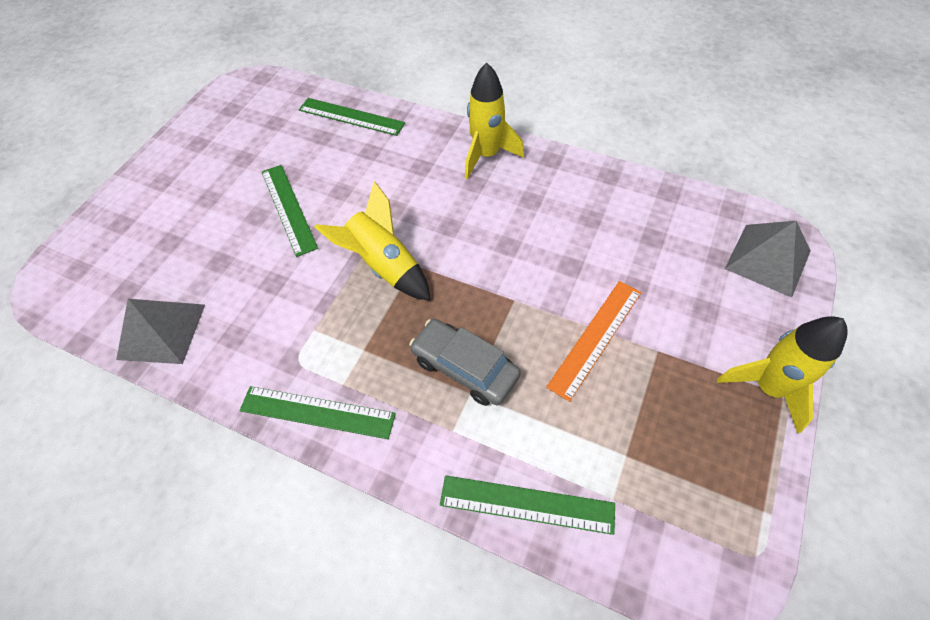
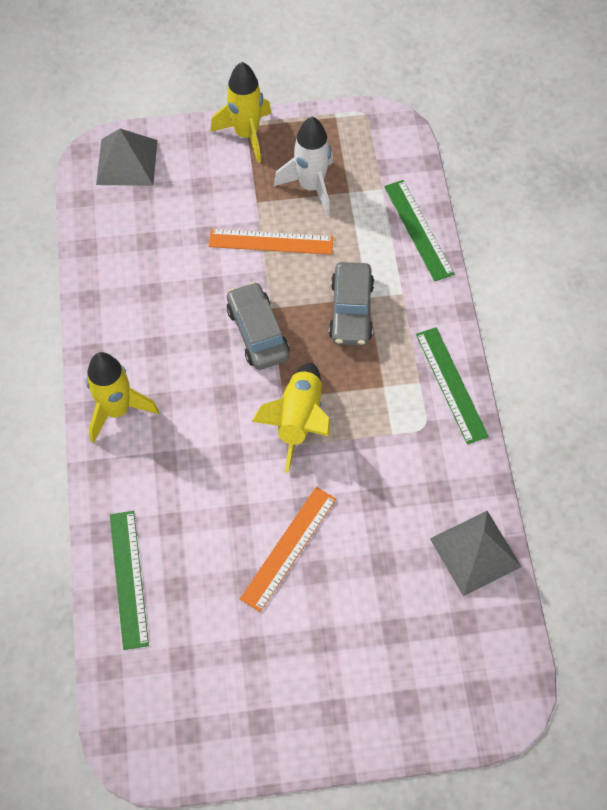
camera: 125 degrees left, 5 degrees up
green ruler [262,165,318,257] -> orange ruler [240,487,336,612]
none -> grey car [227,282,289,370]
none -> white rocket [274,117,333,215]

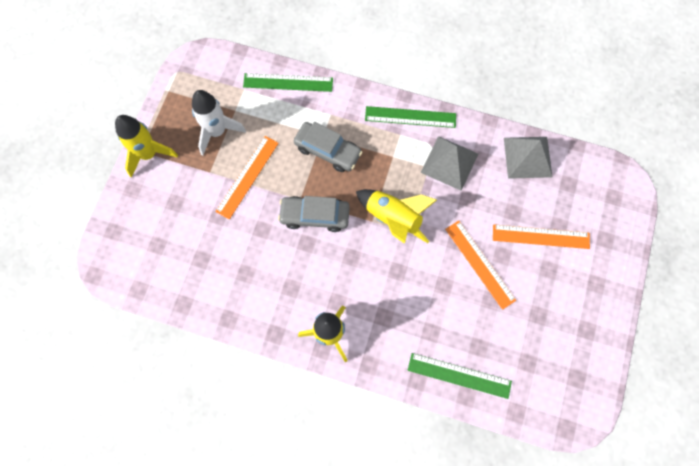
camera: 65 degrees left, 10 degrees up
grey pyramid [96,129,157,186] -> grey pyramid moved to [421,136,478,191]
none -> orange ruler [493,224,590,249]

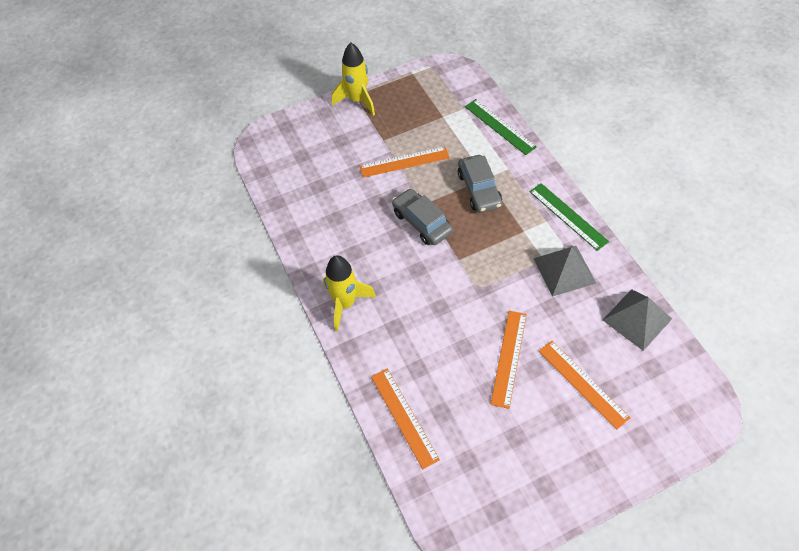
camera: 50 degrees right, 15 degrees down
white rocket [192,90,246,155] -> none
yellow rocket [356,189,437,244] -> none
green ruler [408,353,512,399] -> orange ruler [371,368,440,469]

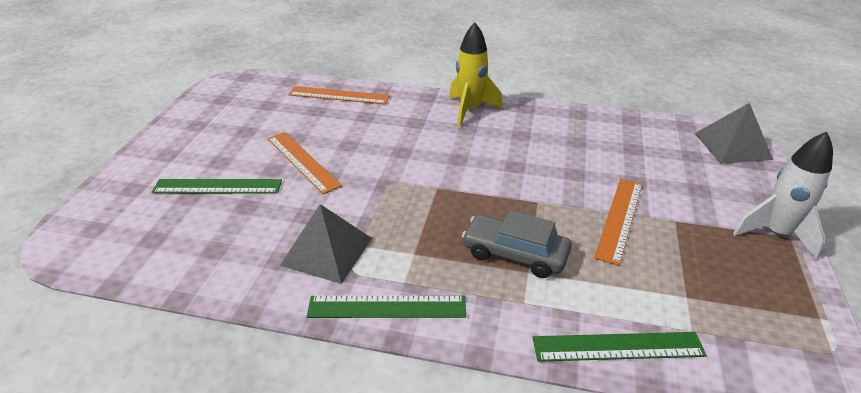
camera: 125 degrees right, 20 degrees down
yellow rocket [332,43,375,116] -> white rocket [733,132,833,261]
grey car [392,188,453,245] -> none
orange ruler [539,341,630,430] -> green ruler [151,179,282,194]
grey pyramid [603,289,672,351] -> grey pyramid moved to [695,103,773,164]

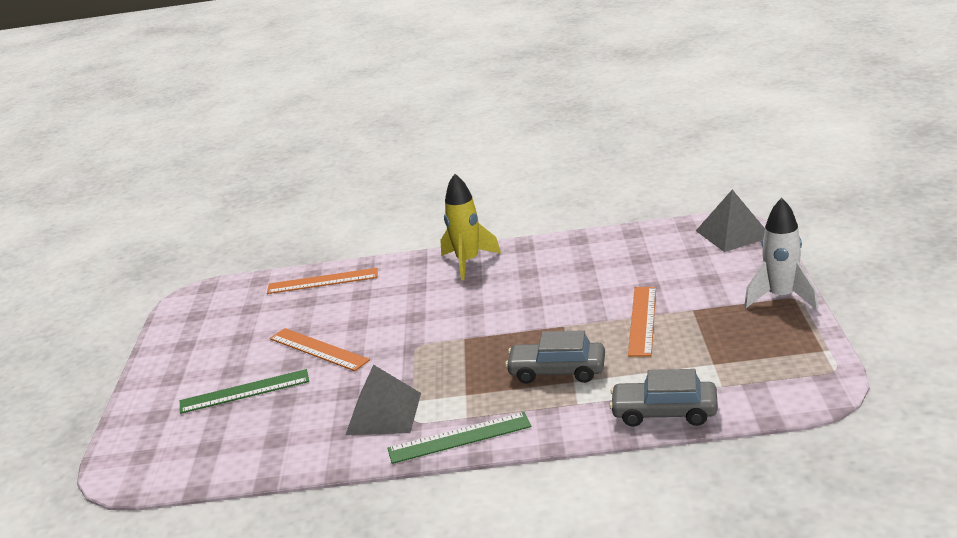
camera: 10 degrees left, 10 degrees down
green ruler [532,332,707,362] -> grey car [609,369,718,427]

